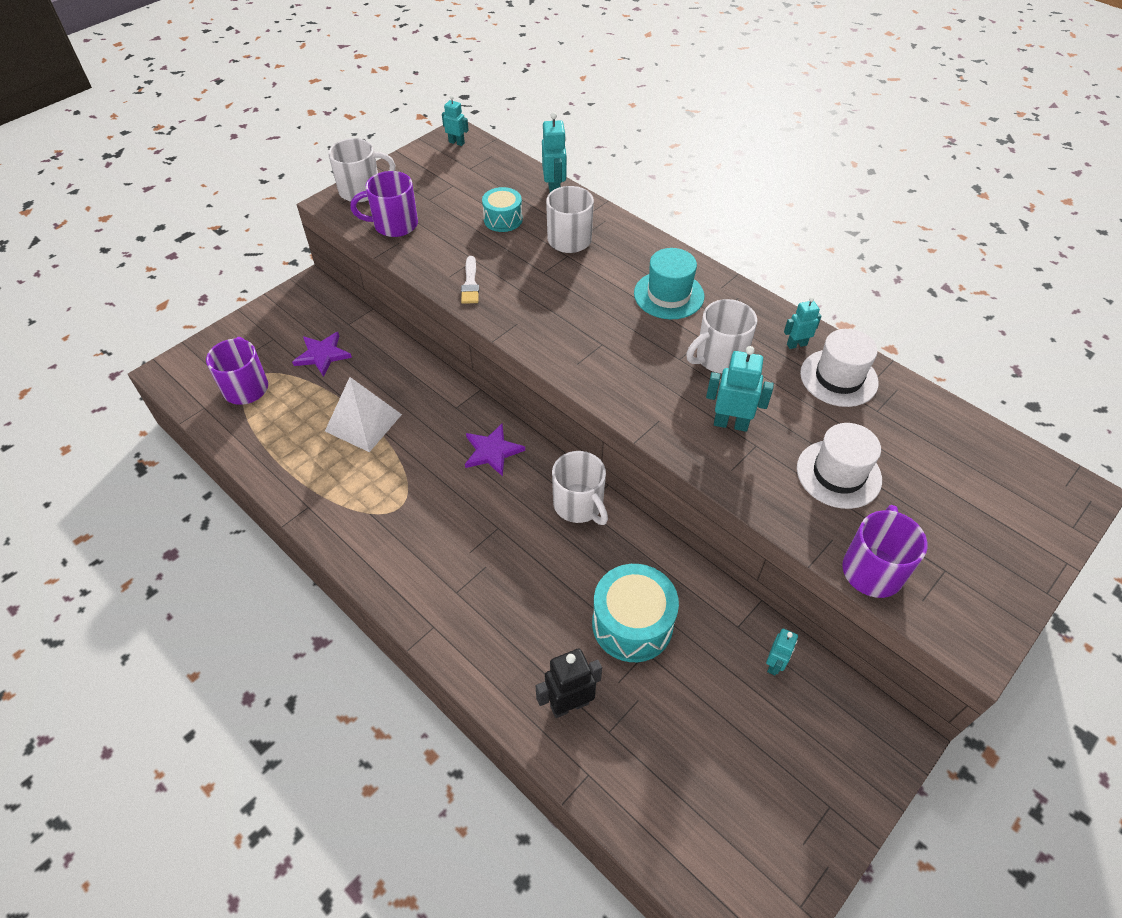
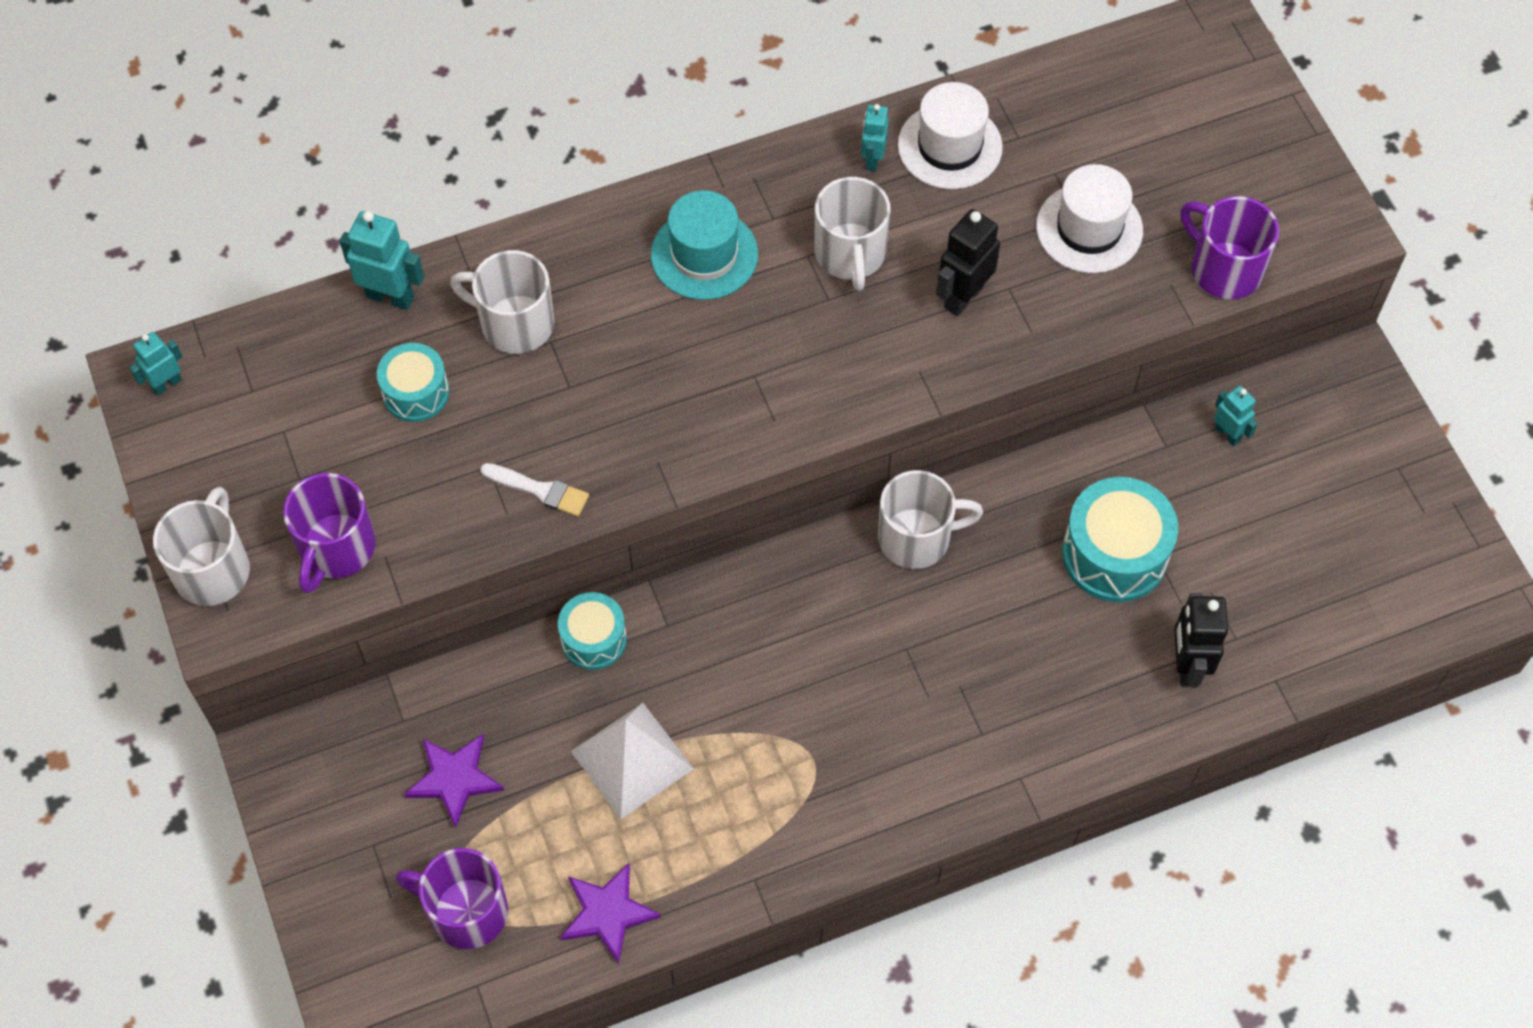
camera: 65 degrees left, 10 degrees up
purple star [465,424,525,477] -> purple star moved to [560,863,661,964]
turquoise robot [706,346,774,432] -> black robot [936,209,1000,316]
none -> turquoise drum [558,592,627,670]

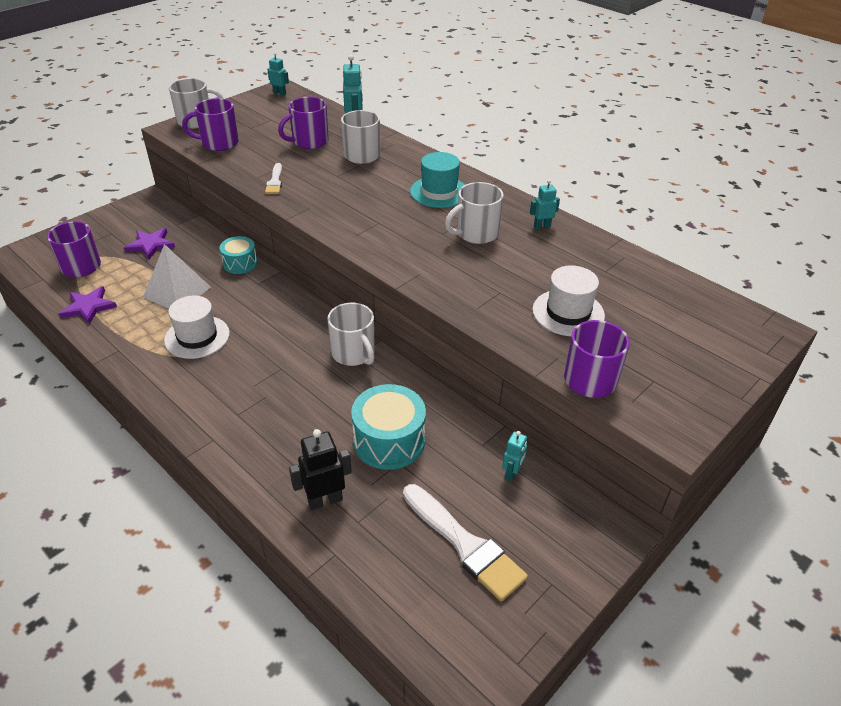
camera: 65 degrees right, 20 degrees down
turquoise drum [377,343,449,422] -> purple mug [278,97,329,149]
white hat [898,82,1003,189] -> white hat moved to [164,296,230,359]
black robot [936,209,1000,316] -> none
none -> white brush [403,484,528,601]

